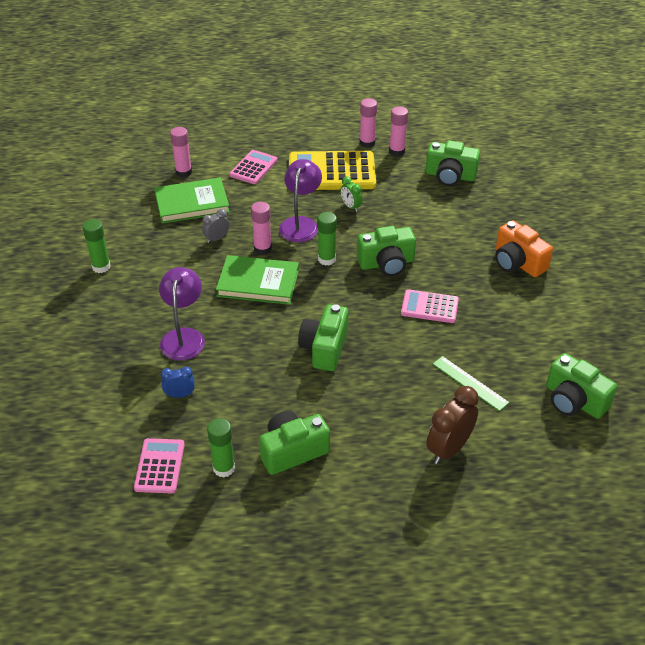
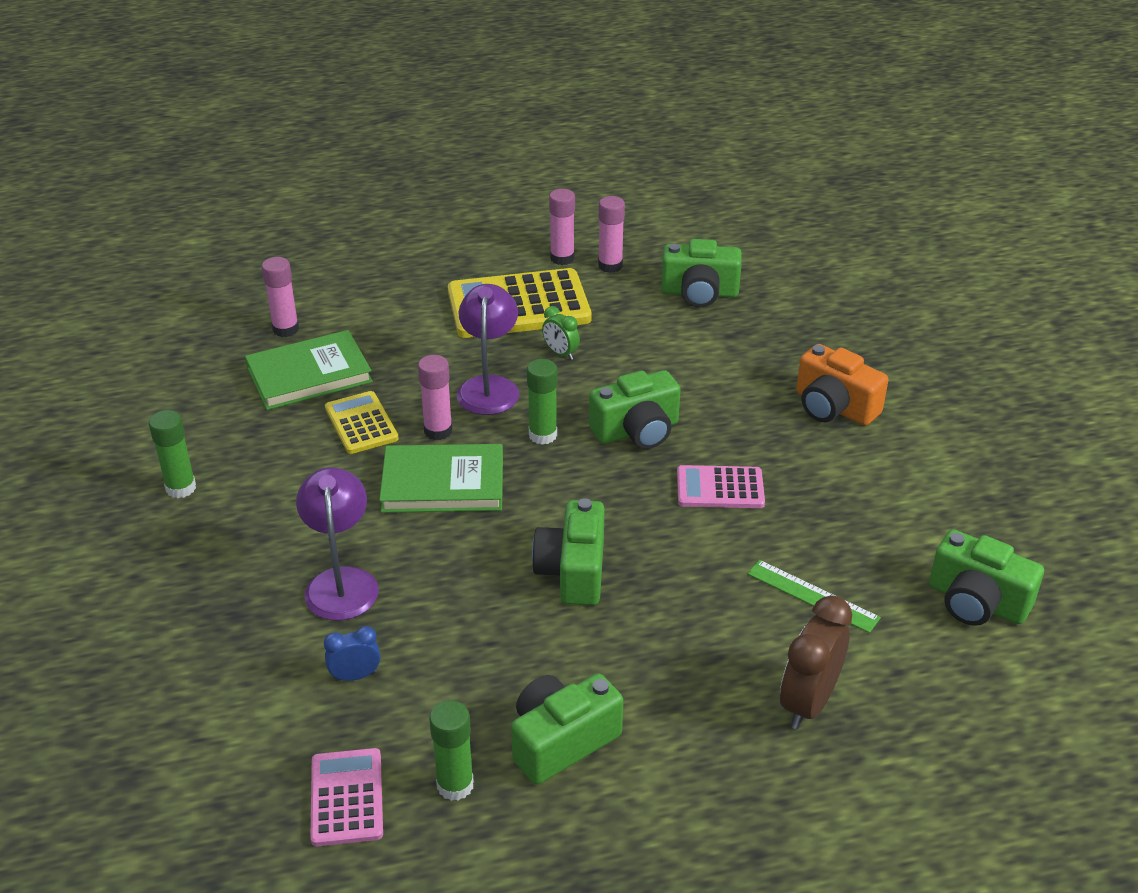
camera: 10 degrees left, 5 degrees down
grey clock [202,209,229,243] -> yellow calculator [325,391,399,454]
pink calculator [230,150,277,184] -> none

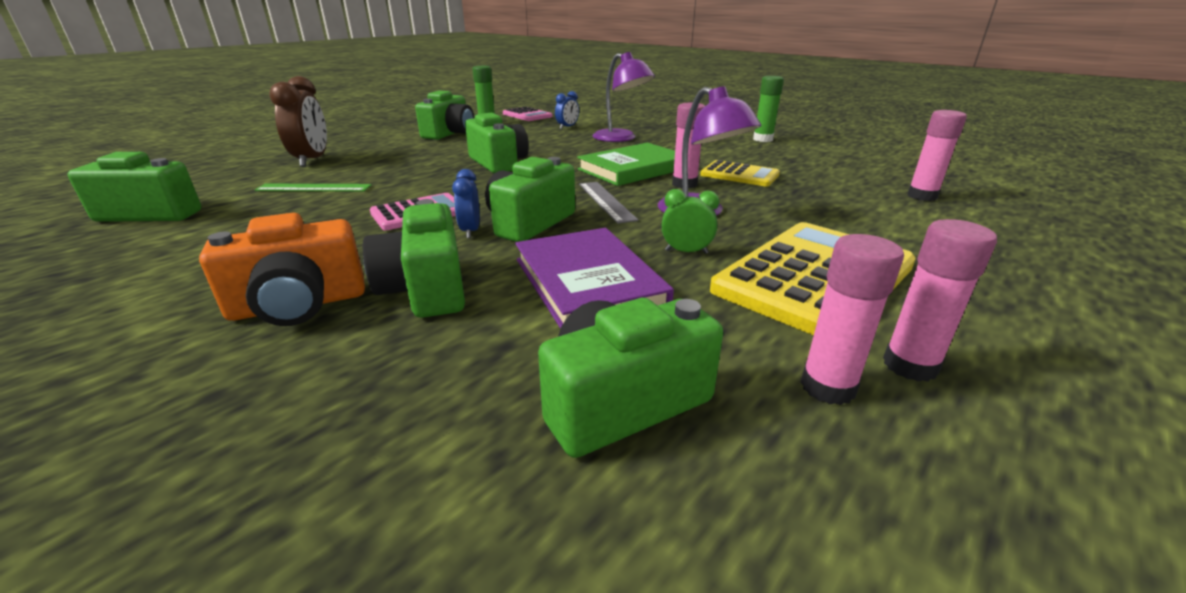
camera: 145 degrees right, 10 degrees down
green book [245,330,373,410] -> none
green glue stick [527,359,557,445] -> grey ruler [579,182,638,224]
orange camera [796,344,888,426] -> orange camera turned 150 degrees clockwise [199,213,365,326]
none -> green camera [363,199,465,318]
none -> blue clock [452,169,480,238]
none -> purple book [515,228,674,329]

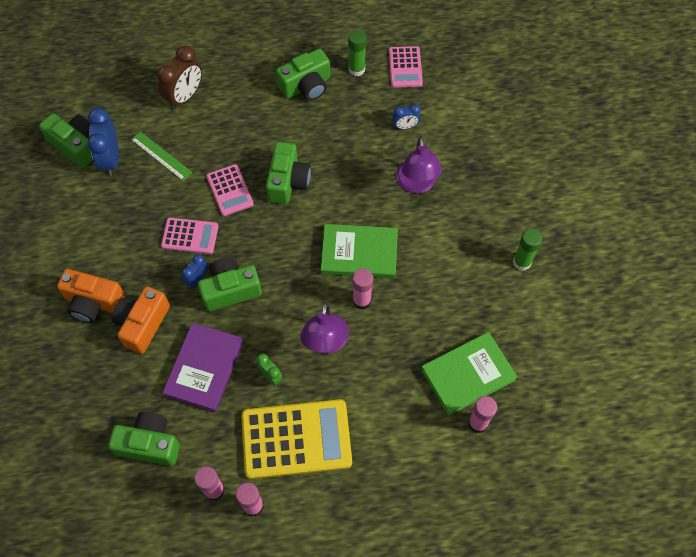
camera: 40 degrees right, 35 degrees up
green camera [363,199,465,318] -> orange camera [112,286,170,354]
grey ruler [579,182,638,224] -> none
yellow calculator [700,160,780,187] -> none
none -> blue clock [87,108,119,176]
none -> pink calculator [206,164,254,216]
none -> green book [421,332,517,416]

